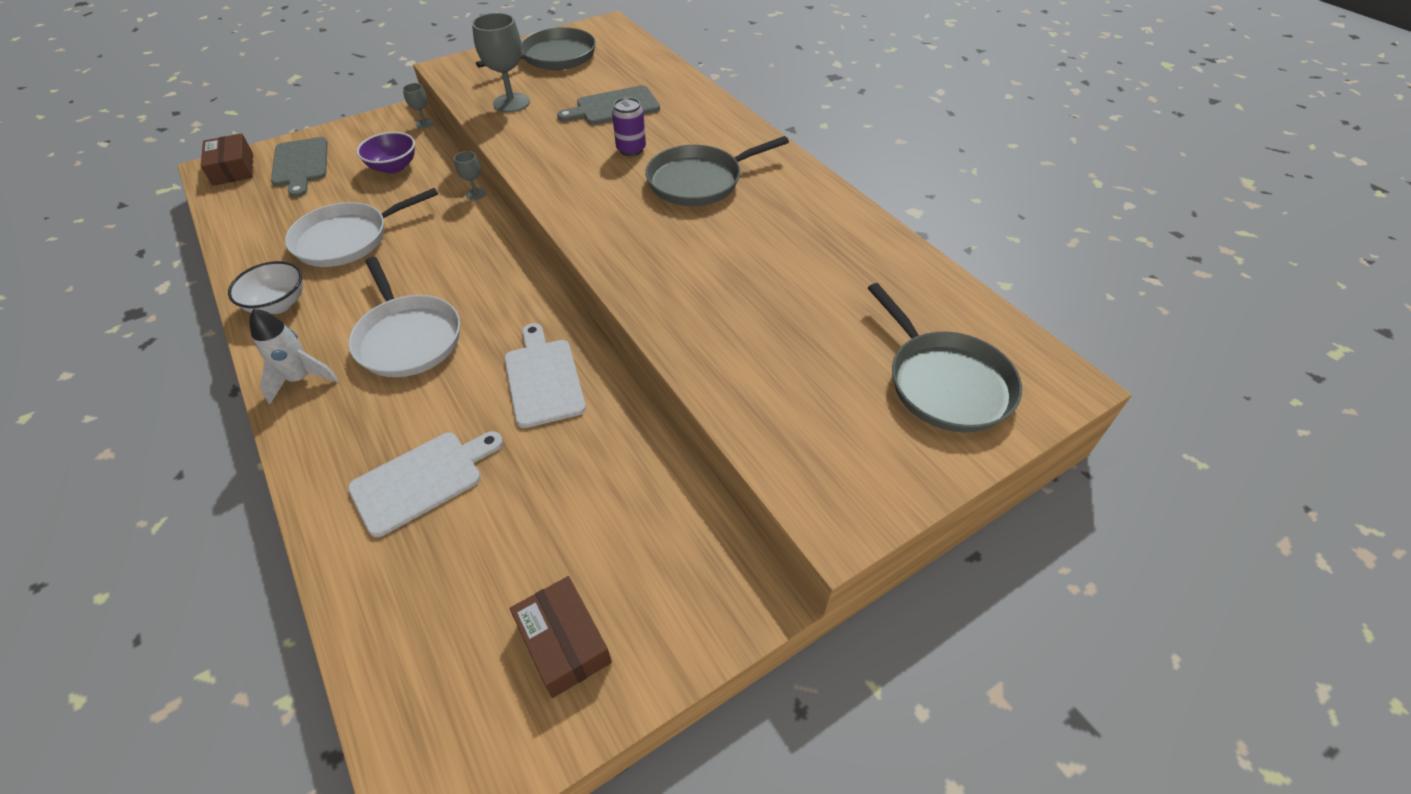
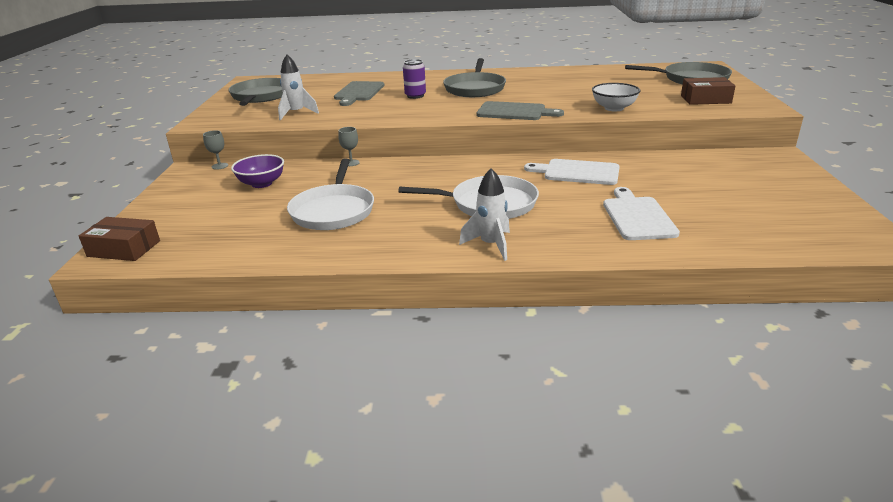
camera: 55 degrees left, 20 degrees down
white bowl [228,261,303,314] -> white bowl moved to [592,83,640,111]
grey cutting board [271,137,328,197] -> grey cutting board moved to [476,101,564,120]
grey goblet [472,13,530,112] -> white rocket [278,54,319,120]
brown box [510,576,612,698] -> brown box moved to [681,77,736,105]

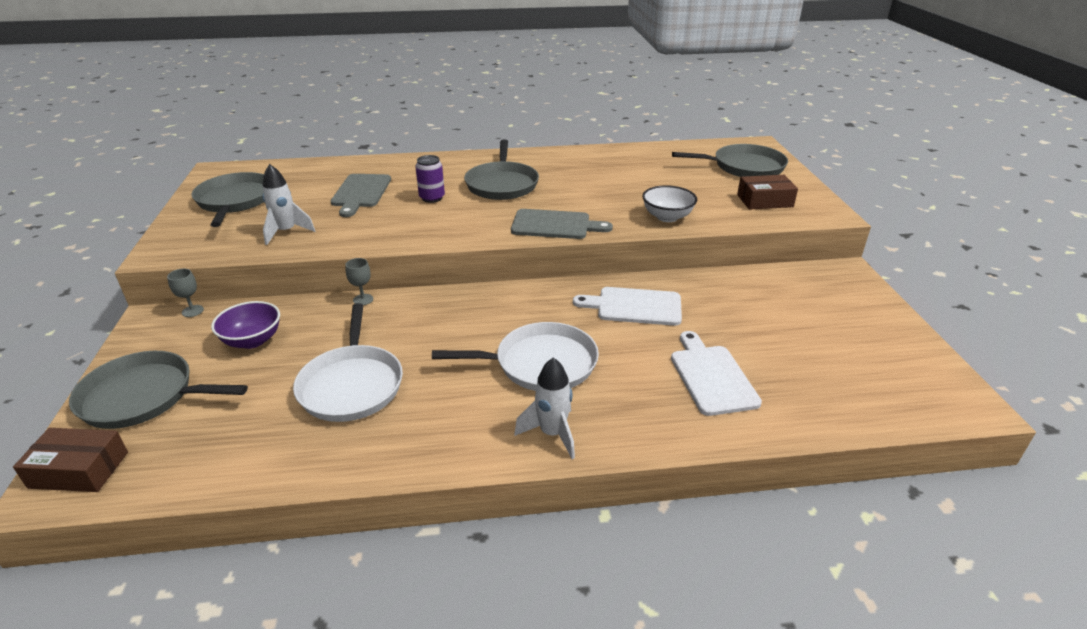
camera: 10 degrees left, 5 degrees up
none -> grey pan [69,351,248,429]

